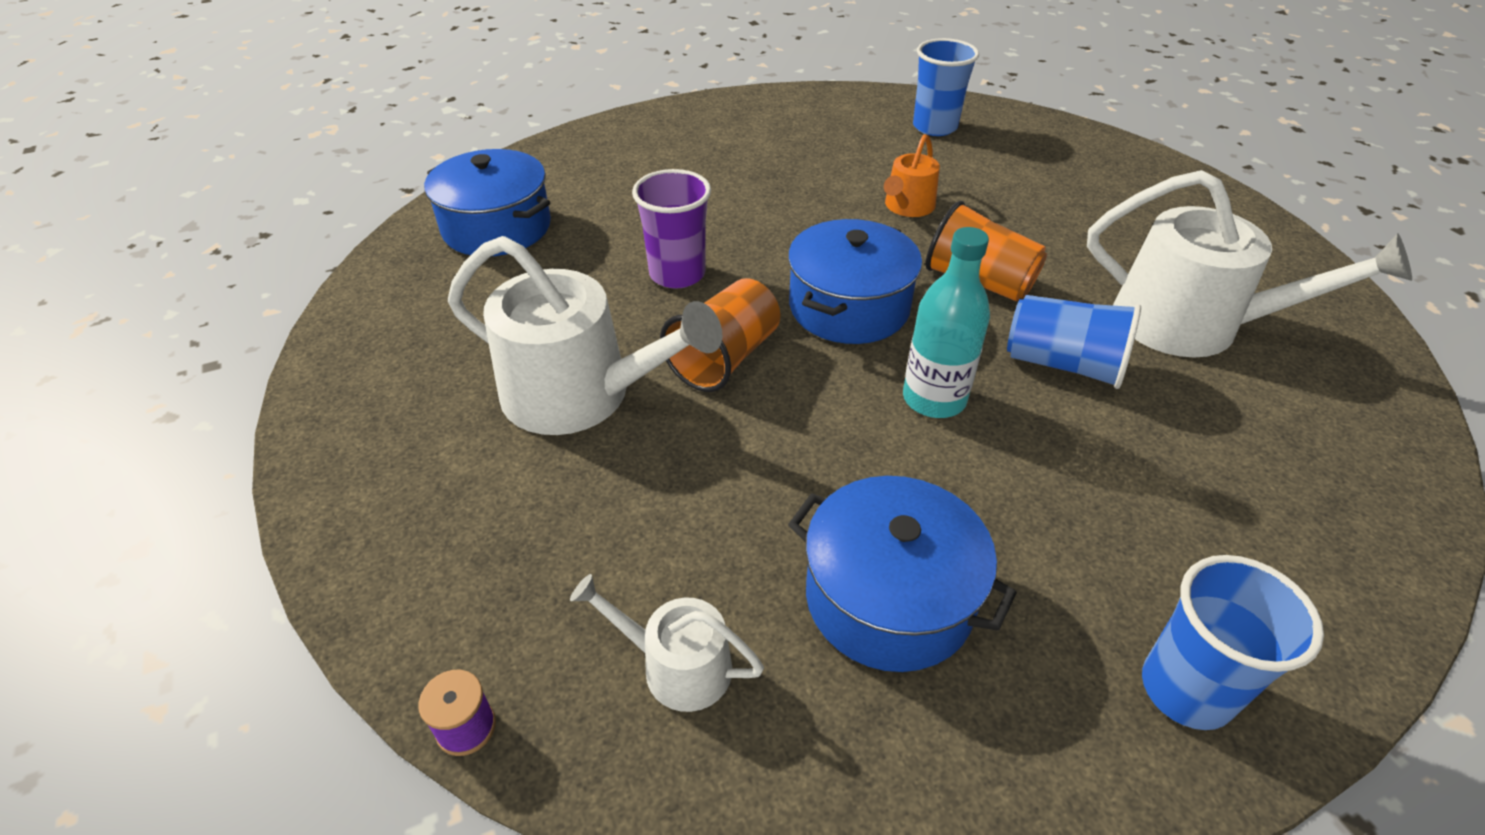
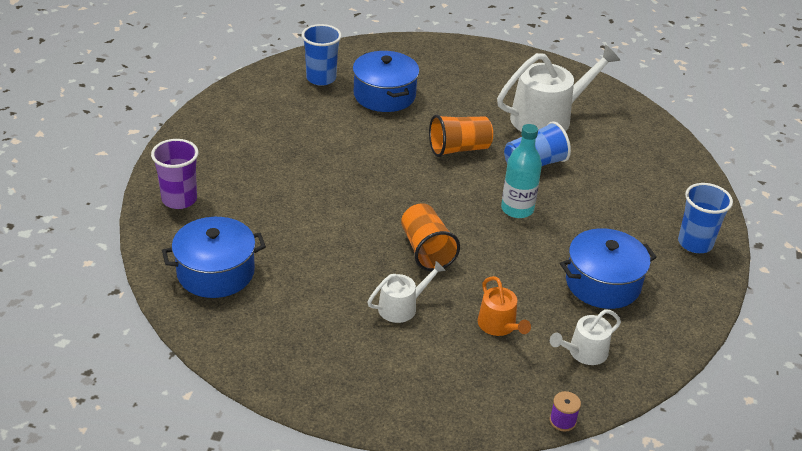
camera: 55 degrees left, 5 degrees down
white watering can [448,236,722,435] -> white watering can [367,261,446,323], size x0.51
purple cup [632,169,711,289] -> purple cup moved to [151,139,199,209]
blue pot [788,219,922,344] -> blue pot moved to [353,51,419,112]
orange watering can [884,134,940,217] -> orange watering can moved to [478,276,531,336]

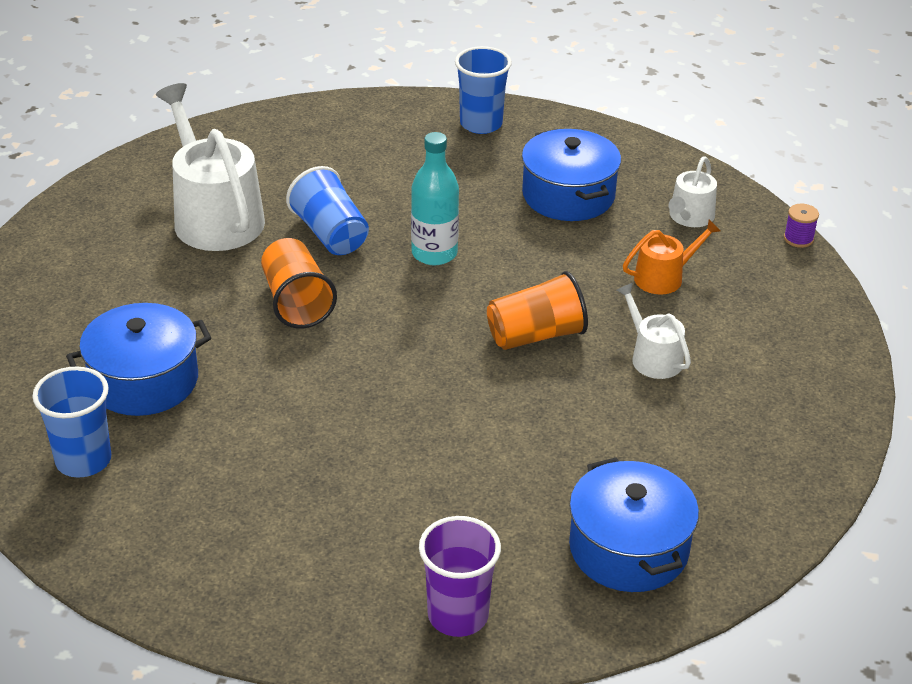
camera: 90 degrees left, 0 degrees up
white watering can [550,309,621,365] -> white watering can turned 60 degrees clockwise [668,157,717,227]

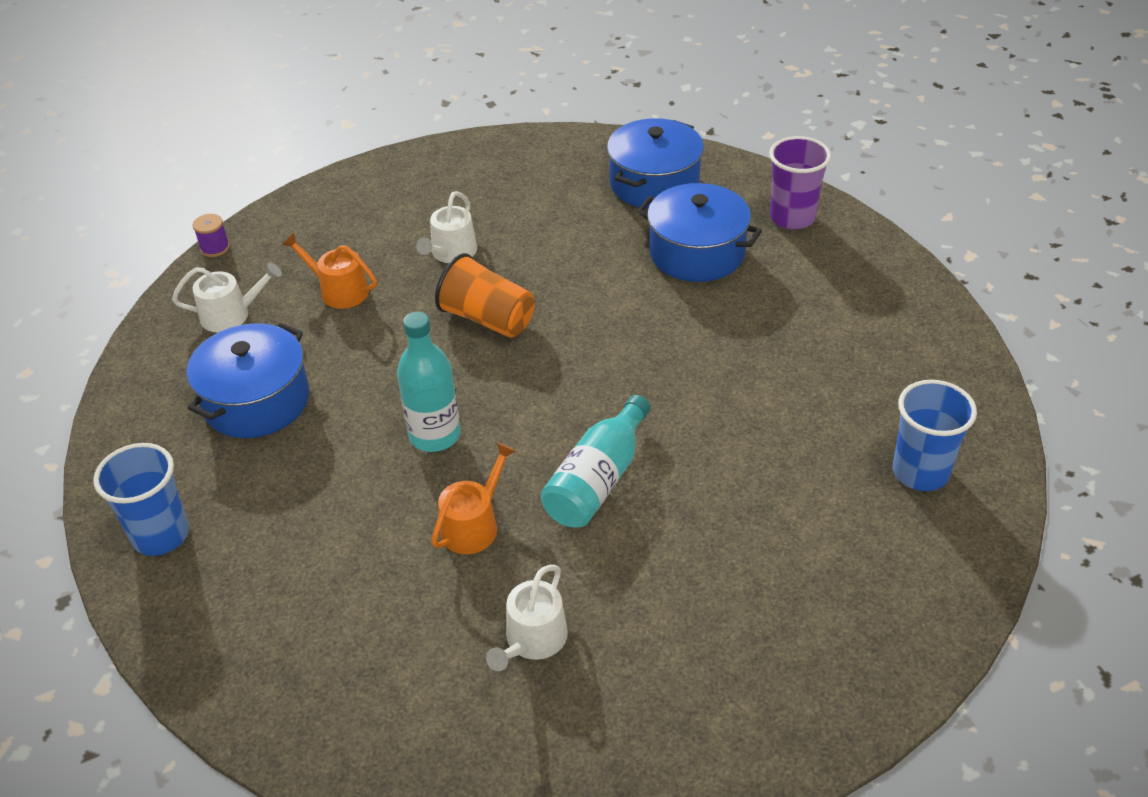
camera: 125 degrees left, 5 degrees up
blue pot [66,303,211,416] -> blue pot moved to [637,183,762,282]
white watering can [156,83,265,251] -> white watering can [486,565,568,671], size x0.51
orange cup [261,238,337,329] -> turquoise bottle [540,395,650,528]
blue cup [286,166,369,255] -> orange watering can [431,443,516,554]

